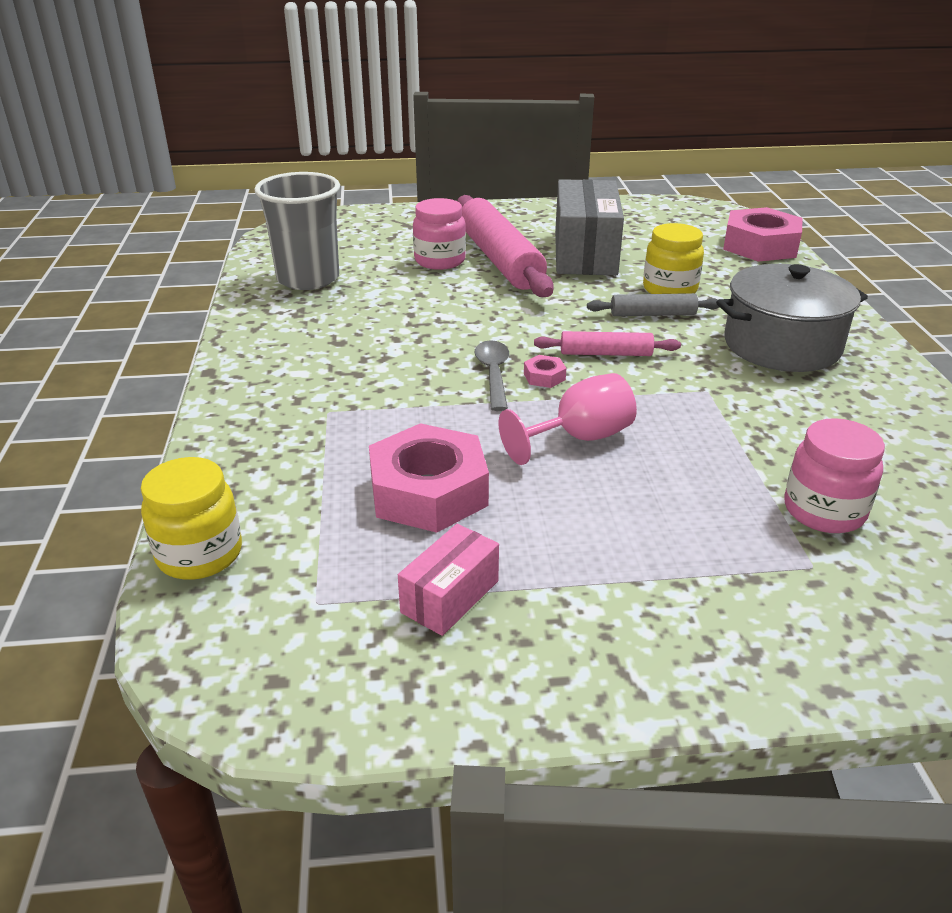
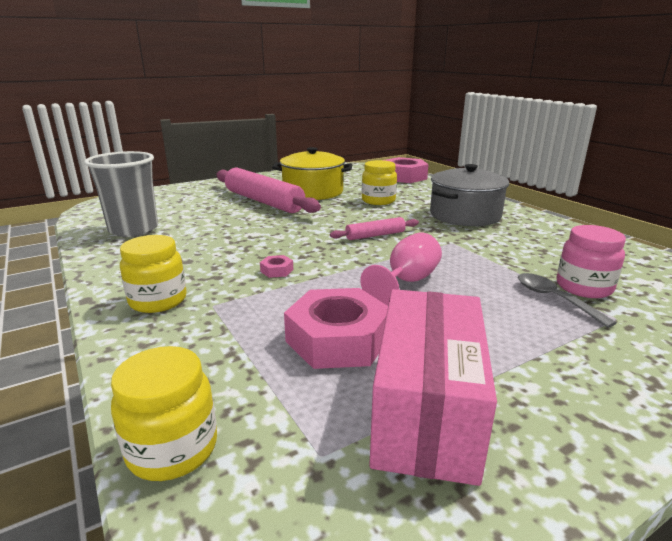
camera: 25 degrees left, 10 degrees down
pink box [398,524,499,636] -> pink box [370,289,497,486], size x1.99
pink jar [413,198,466,270] -> none
grey spoon [474,340,509,411] -> grey spoon moved to [518,273,617,328]
pink nut [524,355,566,388] -> pink nut moved to [260,255,293,278]
grey box [555,179,624,275] -> yellow pot [272,147,352,200]
grey rolling pin [587,293,719,316] -> none
none -> yellow jar [120,235,187,313]

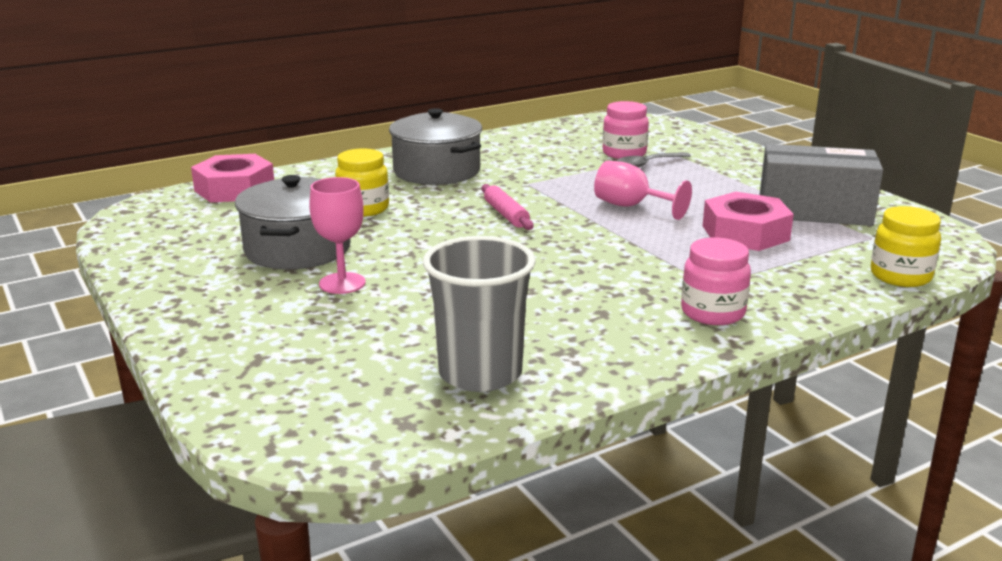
camera: 90 degrees left, 0 degrees up
yellow jar [120,235,187,313] -> pink jar [681,237,751,325]
pink rolling pin [216,168,321,213] -> pink goblet [309,177,366,294]
pink nut [260,255,293,278] -> none
yellow pot [272,147,352,200] -> grey pot [235,175,351,269]
pink box [370,289,497,486] -> grey box [759,144,883,226]

